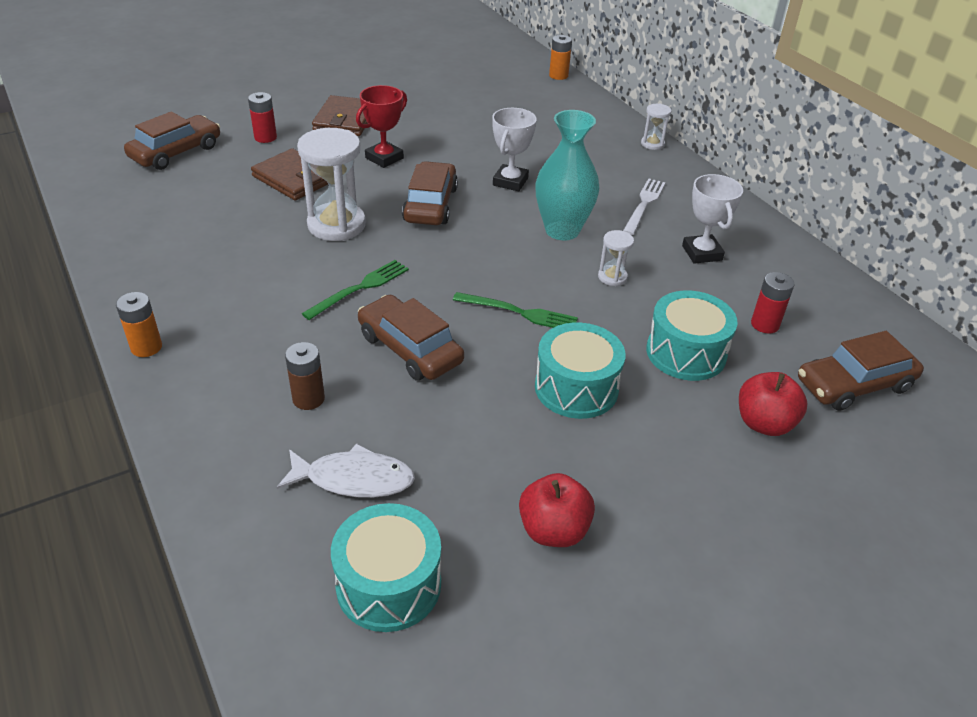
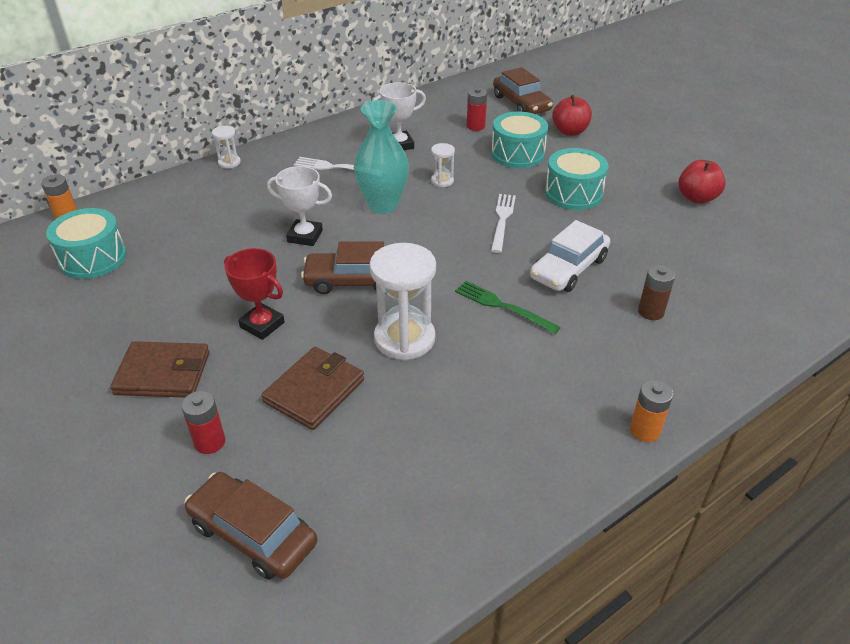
camera: 95 degrees left, 0 degrees up
white fish [277,444,415,498] -> none
turquoise drum [331,503,441,632] -> turquoise drum moved to [46,208,127,279]
brown car [358,295,464,381] -> white car [530,220,610,292]
green fork [453,292,578,328] -> white fork [491,194,516,253]

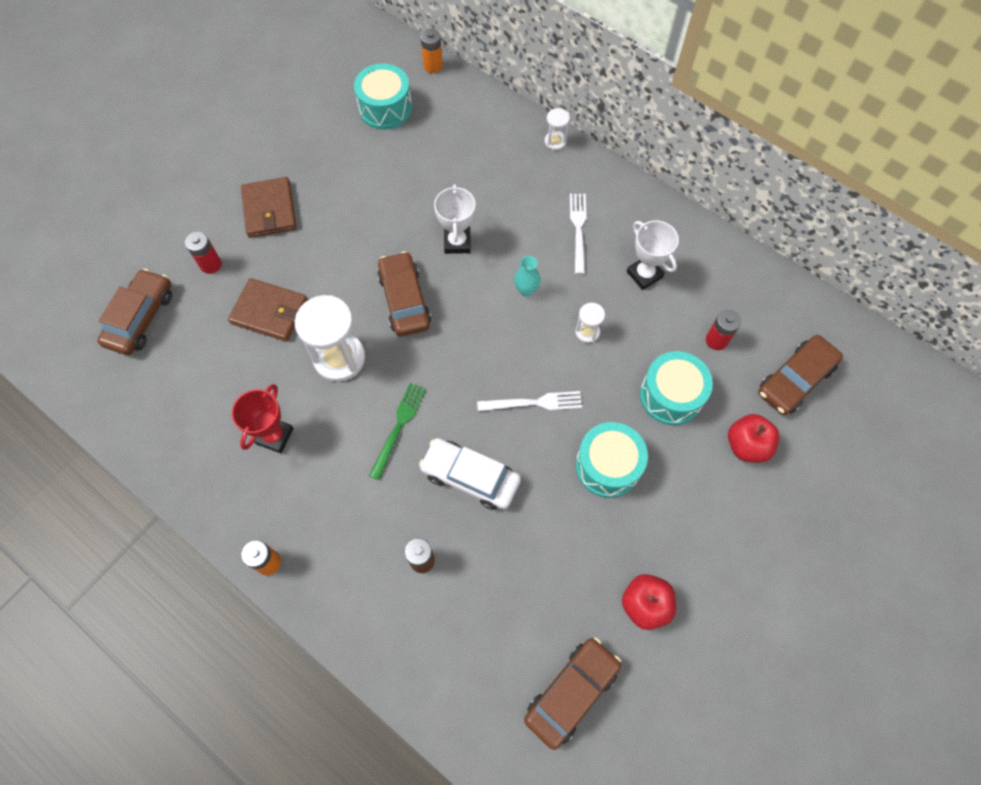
camera: 75 degrees right, 25 degrees up
red trophy [224,248,285,340] -> red trophy moved to [232,384,294,453]
turquoise vase [354,100,409,214] -> turquoise vase [514,256,541,297], size x0.48
none -> brown car [524,637,621,750]

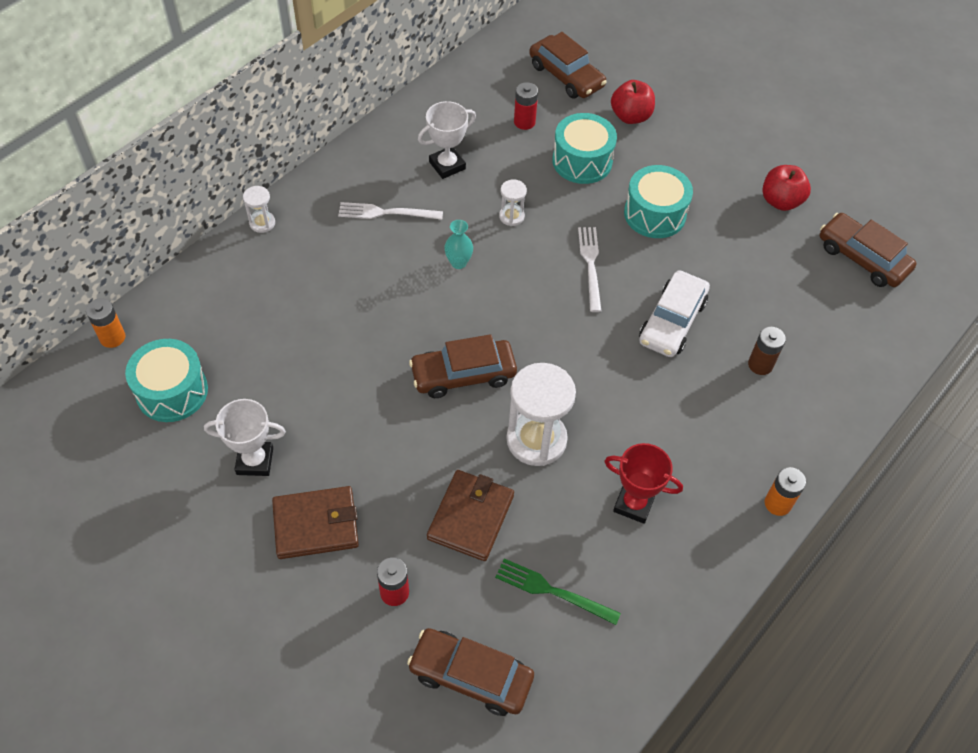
camera: 90 degrees left, 10 degrees down
green fork [369,383,426,480] -> green fork moved to [495,559,621,625]
white trophy [434,184,476,254] -> white trophy moved to [204,399,286,476]

